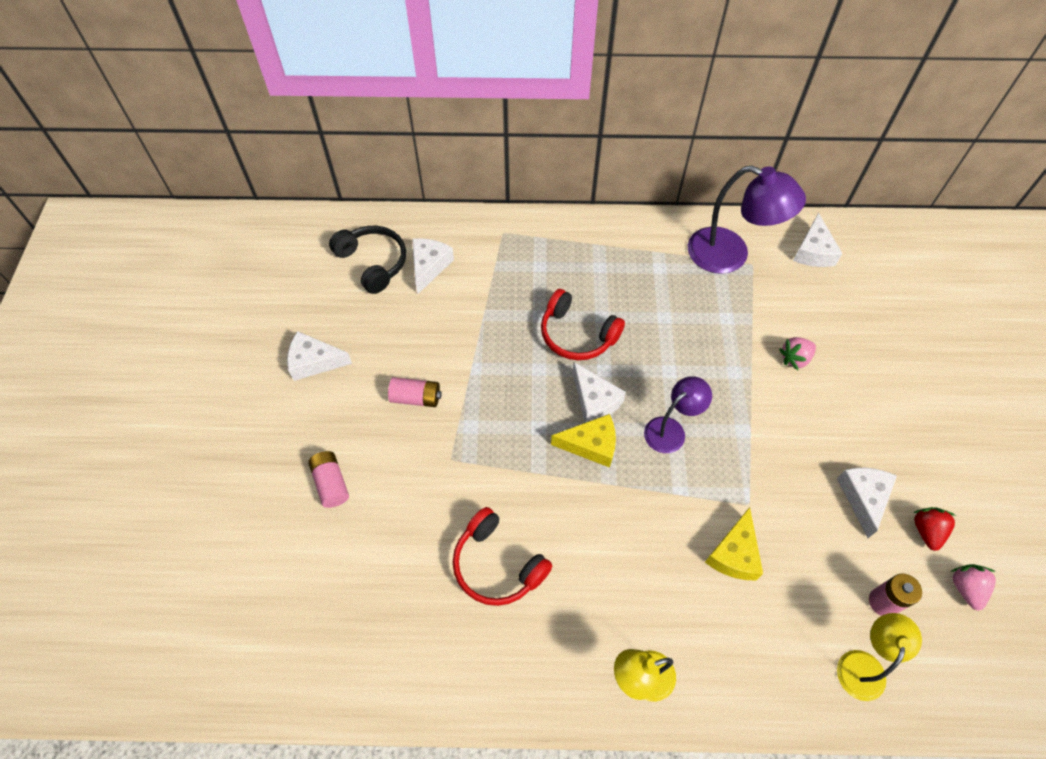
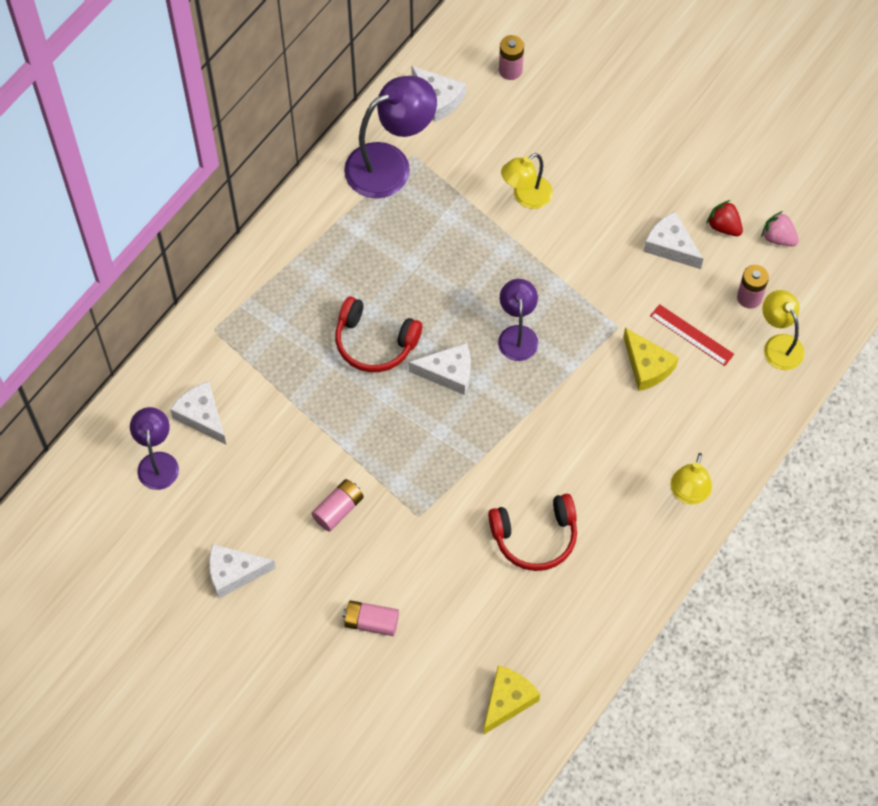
camera: 55 degrees left, 5 degrees up
white cheese [287,331,352,381] -> white cheese turned 45 degrees clockwise [209,544,276,599]
black headphones [329,226,406,294] -> purple lamp [130,407,179,490]
red headphones [541,289,625,360] -> red headphones turned 45 degrees clockwise [335,297,422,372]
yellow cheese [551,414,616,468] -> yellow cheese moved to [483,665,540,735]
pink strawberry [779,337,816,370] -> yellow lamp [501,153,553,209]
none -> pink battery [499,35,524,80]
none -> red ruler [650,304,734,366]

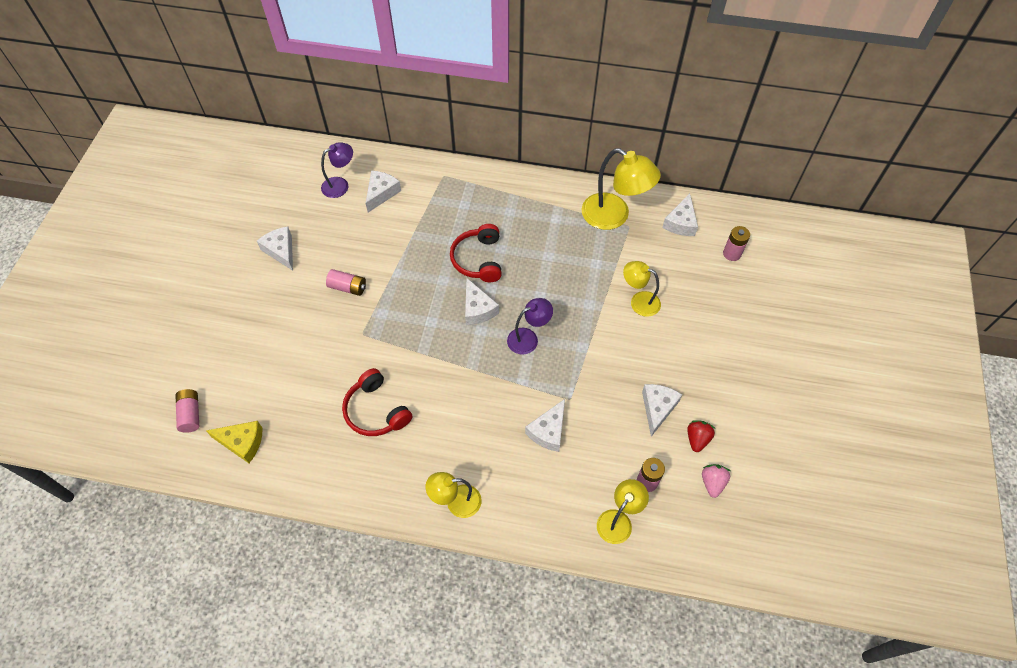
camera: 65 degrees right, 5 degrees down
pink battery [343,600,399,636] -> pink battery moved to [175,389,199,433]
purple lamp [344,76,437,198] -> yellow lamp [582,148,661,230]
yellow cheese [623,328,679,391] -> white cheese [525,399,565,452]
red ruler [650,304,734,366] -> none

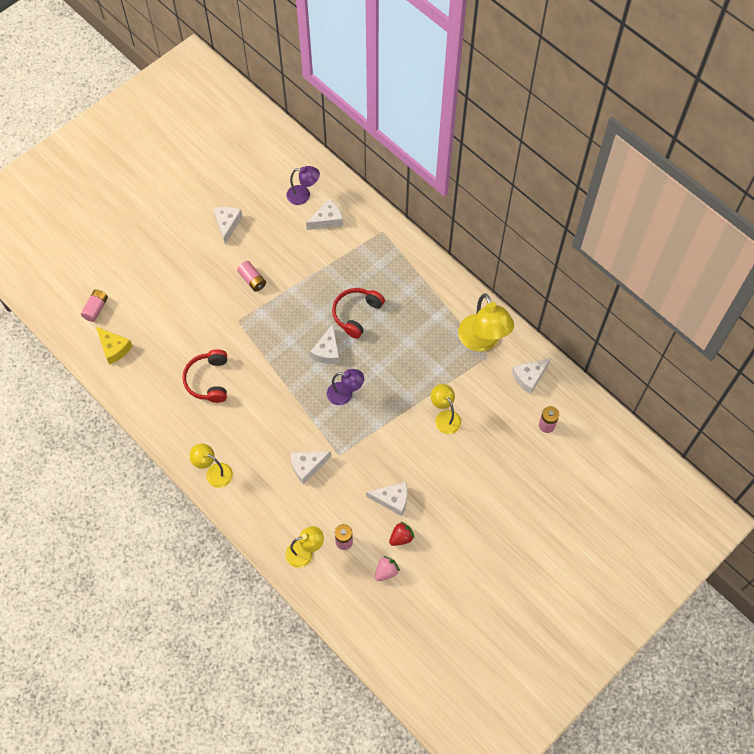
camera: 35 degrees right, 5 degrees up
white cheese [642,384,682,437] -> white cheese turned 45 degrees clockwise [366,482,407,516]

